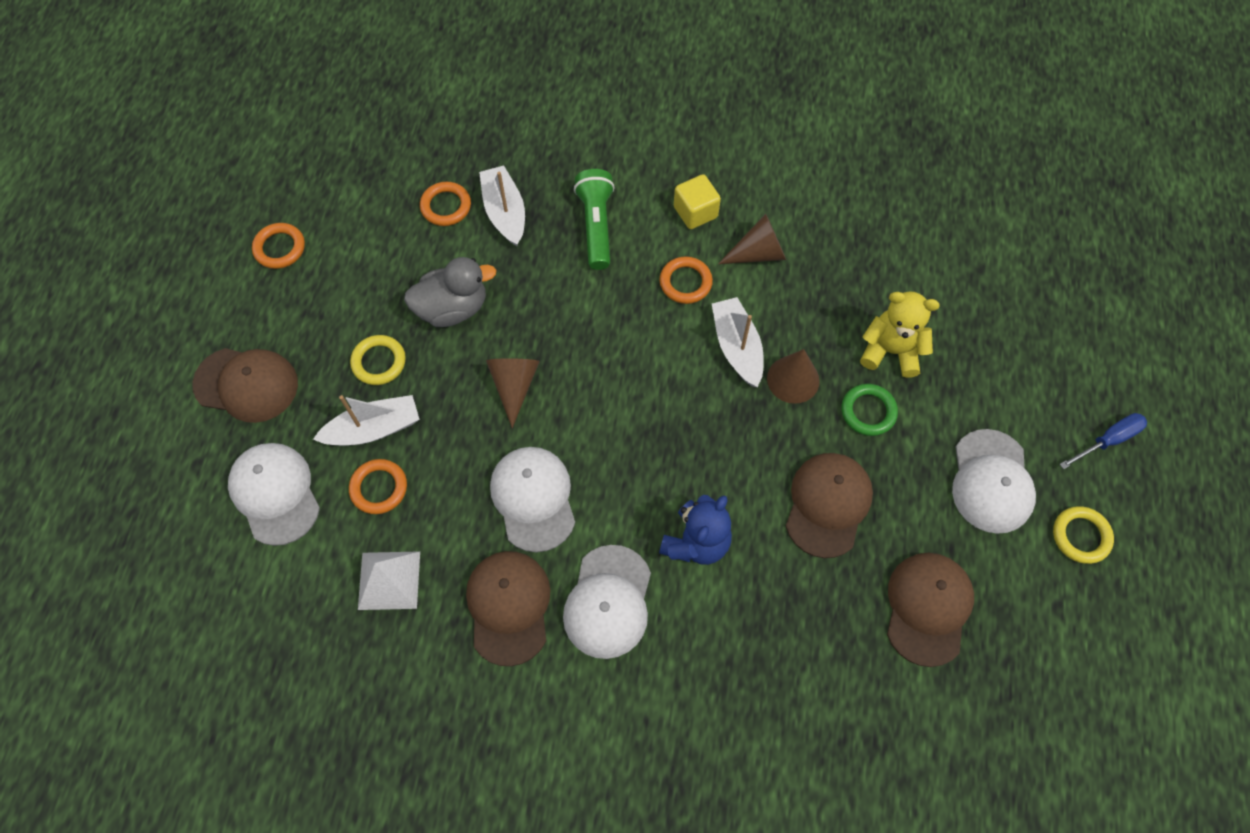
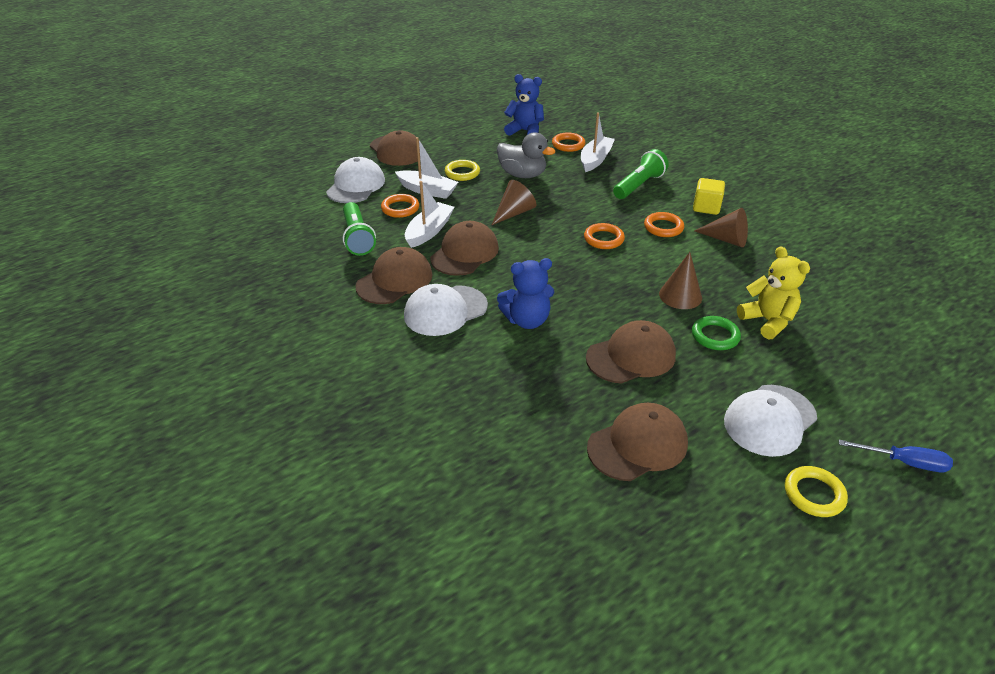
camera: 45 degrees right, 25 degrees down
orange ring [252,223,305,269] -> orange ring moved to [584,223,625,249]
white pyramid [358,551,420,610] -> green flashlight [343,202,376,256]
white cap [490,447,575,552] -> brown cap [430,221,499,276]
white boat [712,297,764,387] -> white boat moved to [405,181,454,248]
none -> blue teddy bear [504,74,544,136]

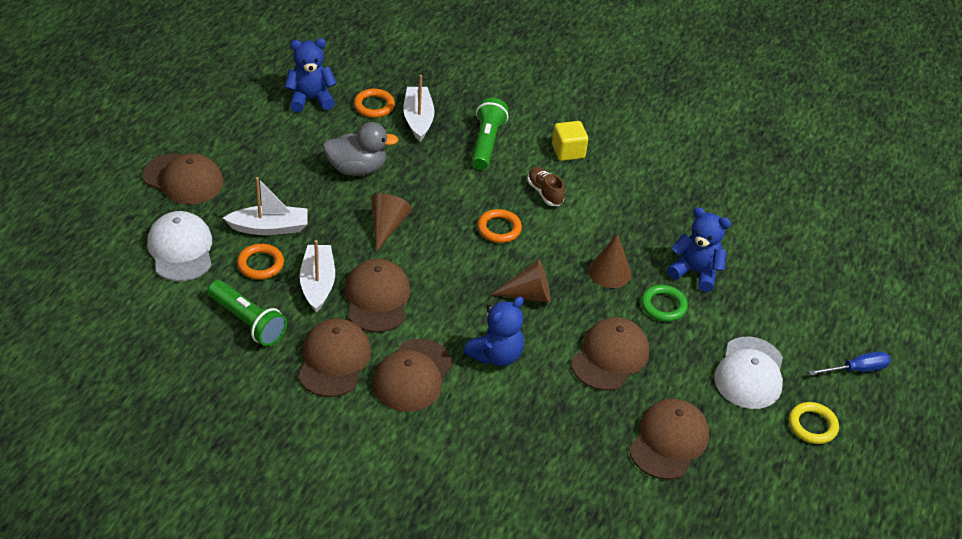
camera: 35 degrees left, 5 degrees up
white cap [404,284,488,336] -> brown cap [373,339,453,412]
yellow ring [445,160,480,181] -> none
orange ring [644,212,684,237] -> brown shoe [527,167,565,206]
brown cone [694,208,748,247] -> brown cone moved to [491,260,551,303]
yellow teddy bear [737,246,810,339] -> blue teddy bear [667,207,731,292]

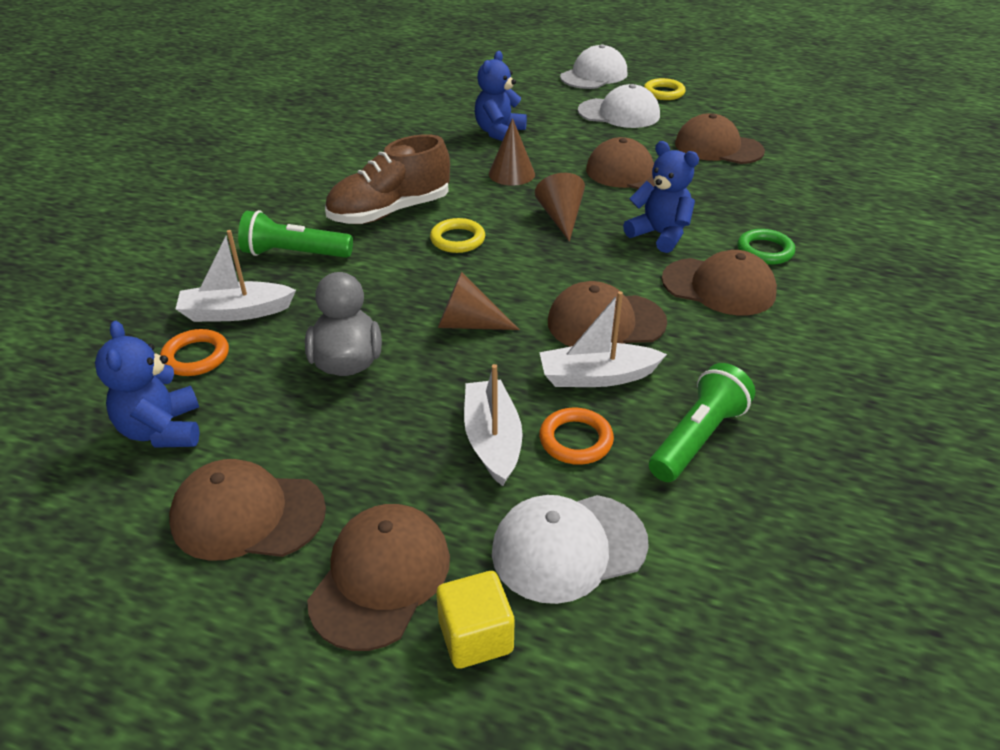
camera: 90 degrees left, 5 degrees down
brown cap [298,319,371,397] -> brown cap moved to [169,459,326,561]
orange ring [477,209,522,243] -> yellow ring [430,218,485,253]
brown shoe [527,167,565,206] -> brown shoe [325,134,450,224], size x2.00
yellow cube [552,121,588,161] -> yellow cube moved to [436,571,515,669]
green ring [641,285,688,322] -> green ring moved to [737,229,795,265]
blue screwdriver [808,351,891,375] -> white cap [560,44,628,89]

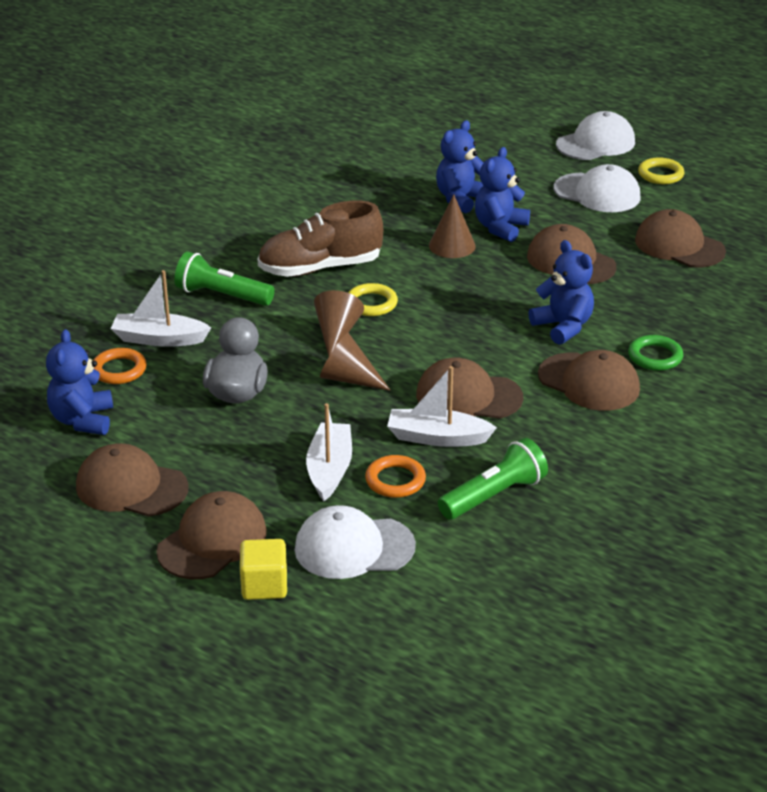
camera: 15 degrees right, 5 degrees down
brown cone [535,173,585,242] -> brown cone moved to [314,290,364,356]
none -> blue teddy bear [475,147,530,242]

